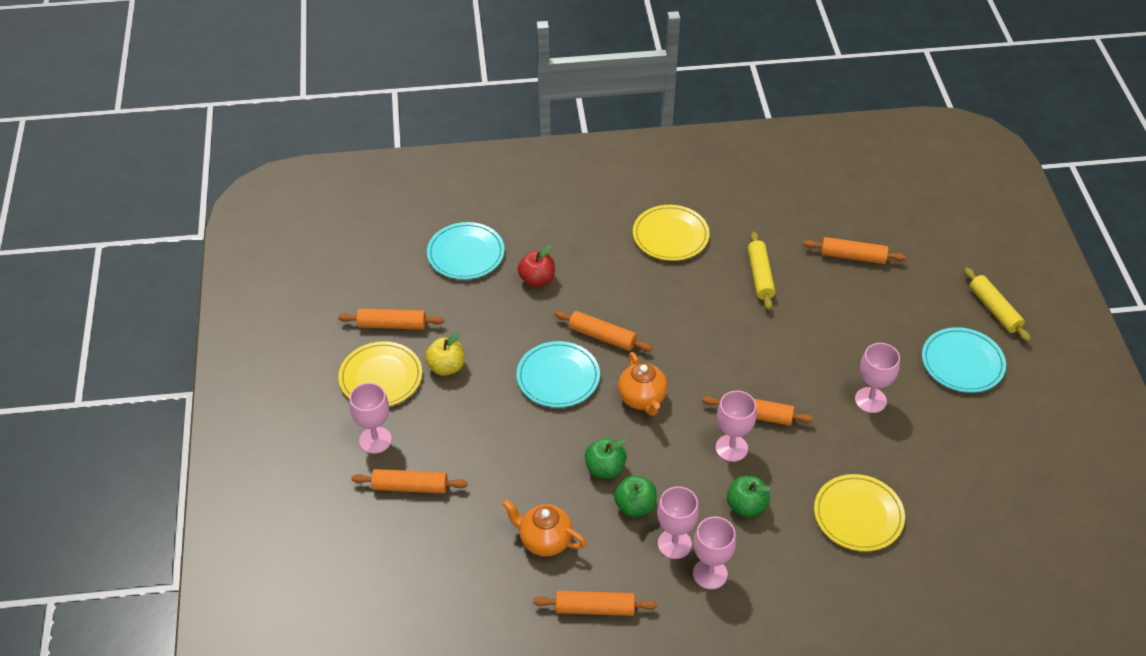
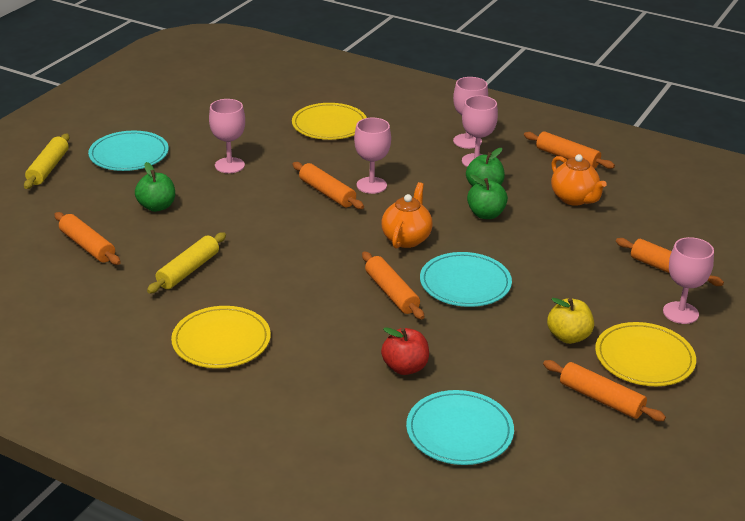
camera: 145 degrees left, 15 degrees down
green apple [727,476,771,518] -> green apple moved to [135,162,175,212]

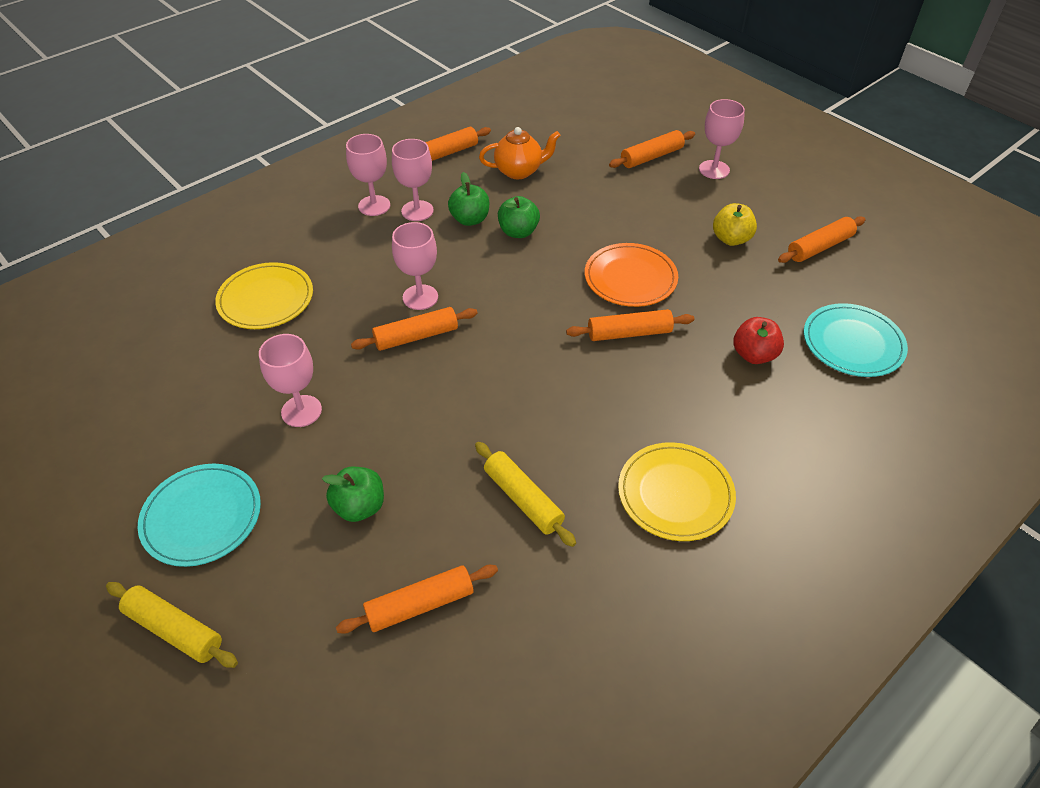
camera: 70 degrees left, 15 degrees up
orange teapot [382,182,433,249] -> none
turquoise plate [420,252,512,307] -> orange plate [585,243,678,307]
yellow plate [595,322,696,386] -> none

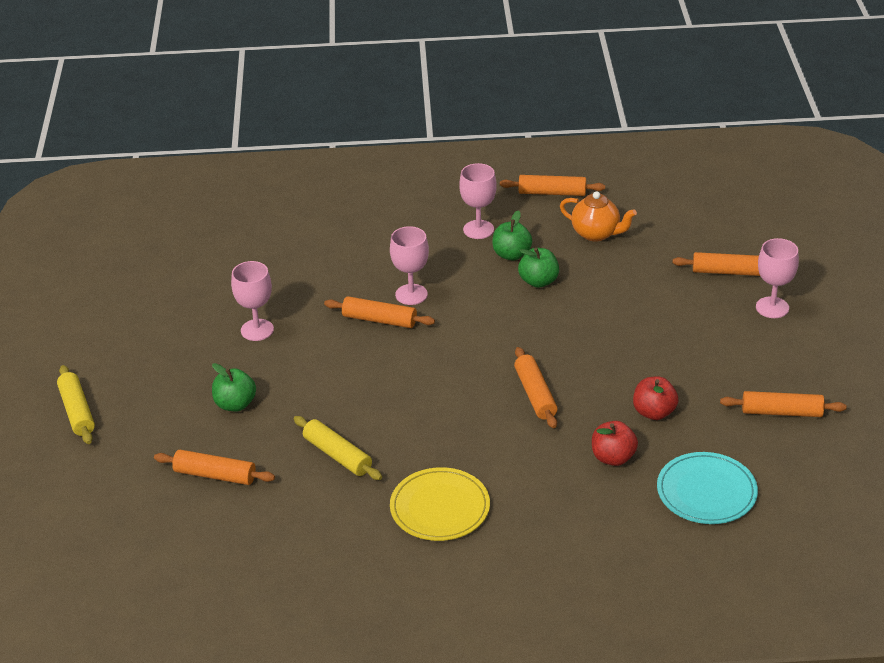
camera: 40 degrees right, 10 degrees down
turquoise plate [138,464,261,567] -> none
yellow plate [215,262,313,329] -> none
pink goblet [346,134,390,216] -> none
yellow rolling pin [475,442,576,547] -> yellow rolling pin turned 45 degrees counterclockwise [294,416,382,480]
orange rolling pin [566,309,694,341] -> orange rolling pin turned 45 degrees clockwise [514,347,558,428]
orange plate [585,243,678,307] -> none
yellow apple [713,203,757,246] -> none
none -> red apple [633,376,678,420]

